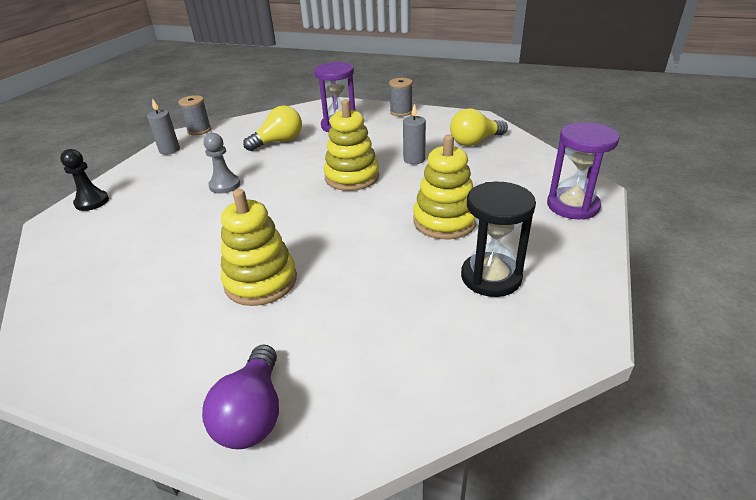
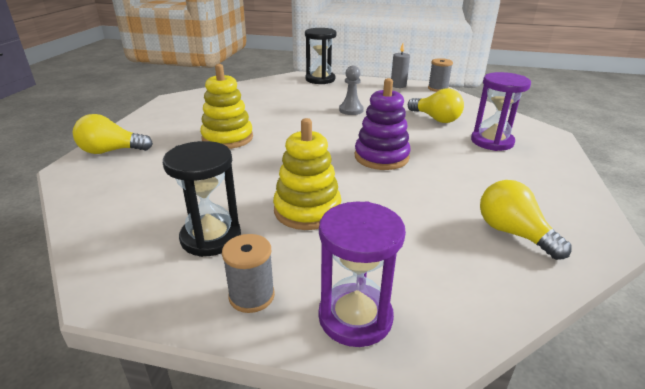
camera: 80 degrees right, 5 degrees down
black pawn [60,149,109,211] -> black hourglass [305,28,337,84]
purple light bulb [202,344,279,449] -> yellow light bulb [73,114,153,154]
yellow stacking toy [324,99,379,191] -> purple stacking toy [355,78,411,170]
grey spool [389,78,413,116] -> grey spool moved to [222,234,275,313]
grey candle [403,104,426,164] -> none

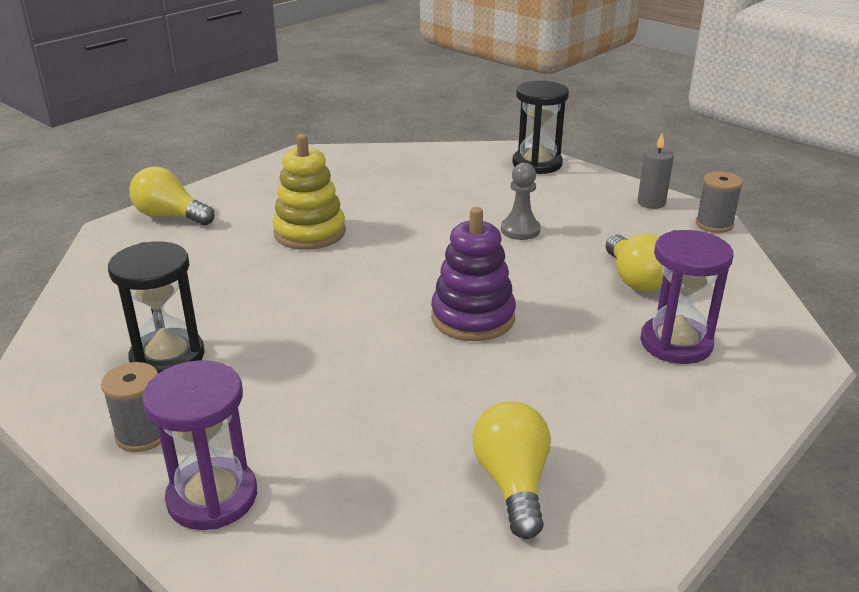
camera: 30 degrees right, 0 degrees up
yellow stacking toy [273,118,341,230] -> none

